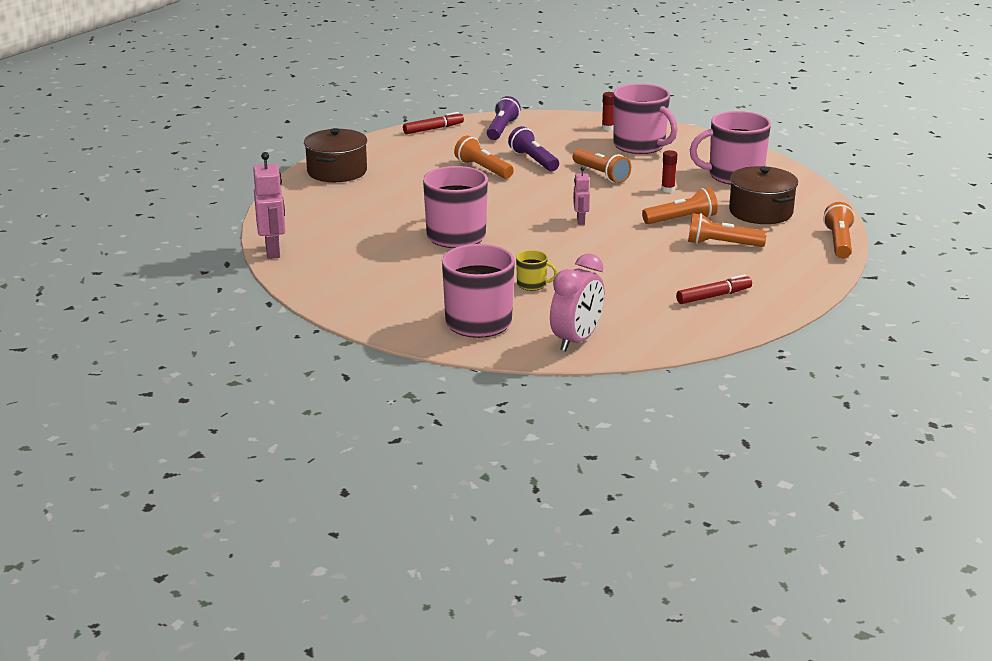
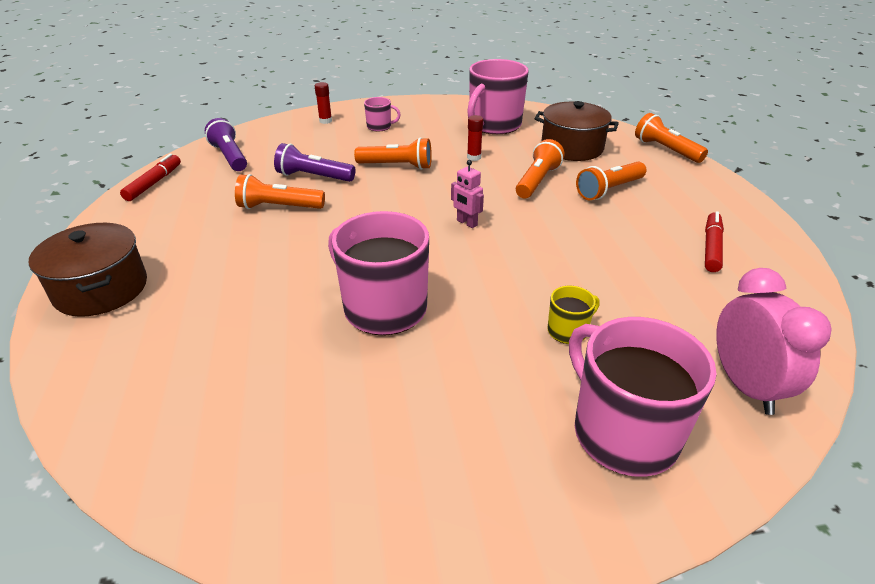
camera: 45 degrees left, 10 degrees up
pink robot [253,152,285,259] -> none
pink mug [613,84,678,154] -> pink mug [364,97,401,131], size x0.46

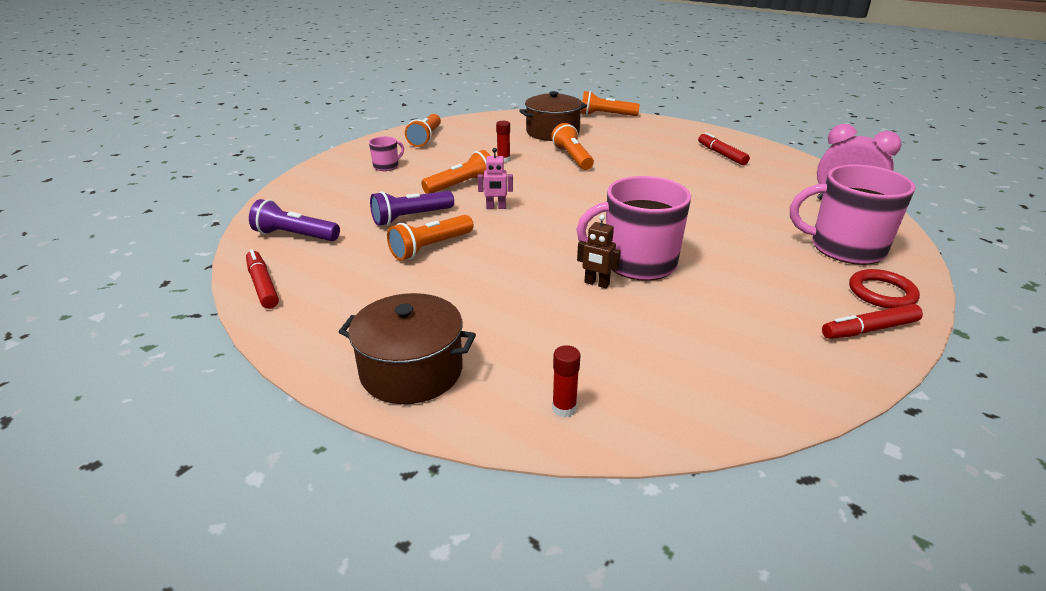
camera: 45 degrees left, 5 degrees down
red glue stick [315,82,332,124] -> red glue stick moved to [552,345,581,417]
pink robot [451,160,484,228] -> pink robot moved to [478,148,513,209]
pink mug [467,59,529,134] -> none
yellow mug [548,286,600,344] -> none
orange flashlight [576,162,646,200] -> orange flashlight moved to [405,114,441,147]
none -> brown robot [577,215,621,288]
none -> red marker [822,304,923,339]
none -> red ring [849,269,920,309]

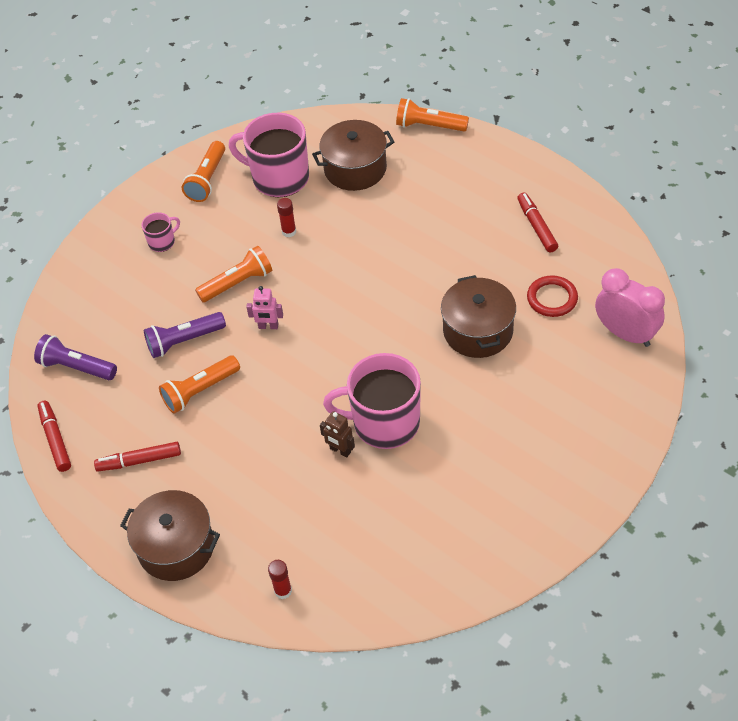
camera: 10 degrees right, 20 degrees up
orange flashlight [551,123,594,170] -> none
pink mug [790,164,915,265] -> pink mug moved to [229,113,309,197]
red marker [822,304,923,339] -> red marker moved to [94,442,181,472]
red ring [849,269,920,309] -> red ring moved to [527,275,578,317]
none -> brown pot [441,275,516,358]

